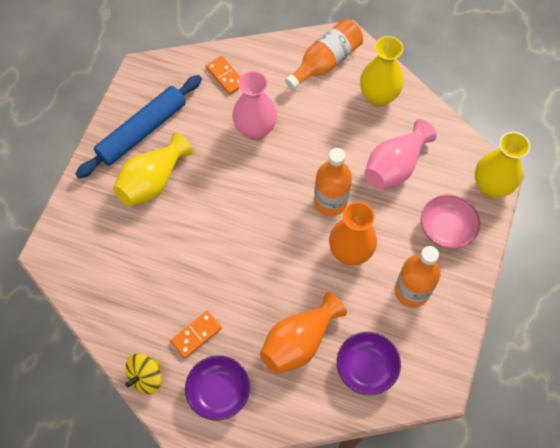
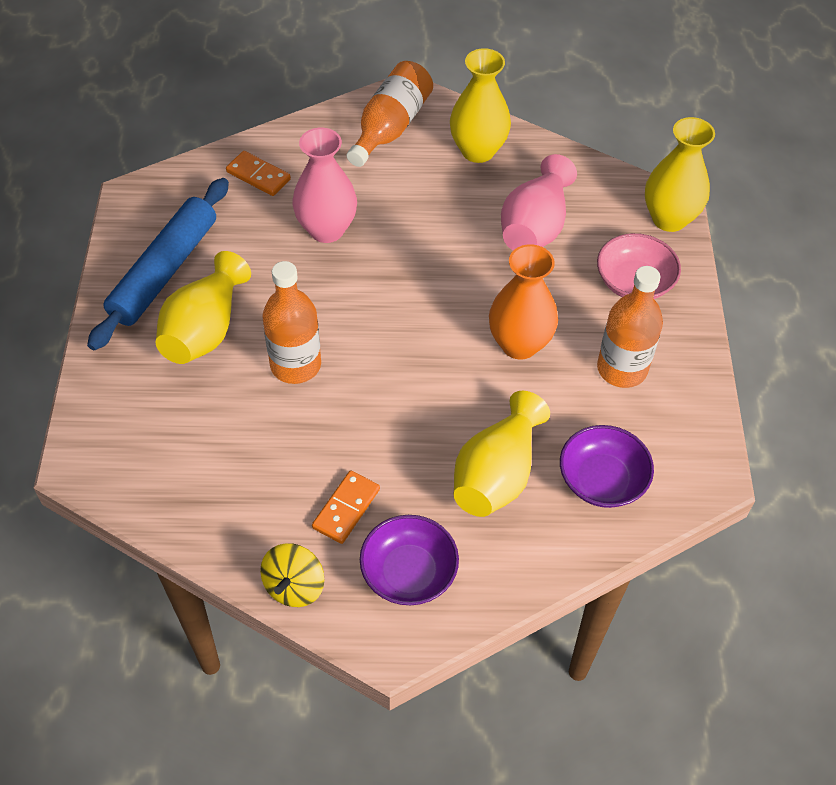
camera: 20 degrees left, 10 degrees down
orange vase [260,292,347,374] -> yellow vase [454,391,550,517]
orange bottle [314,148,352,216] -> orange bottle moved to [262,261,321,384]

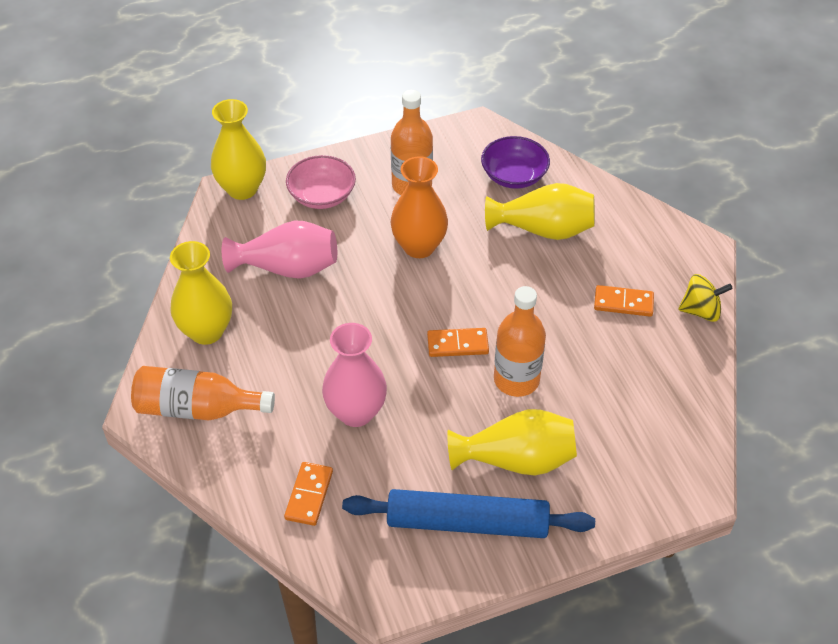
camera: 110 degrees left, 5 degrees down
purple bowl [360,515,459,605] -> none
none -> orange domino [427,328,489,357]

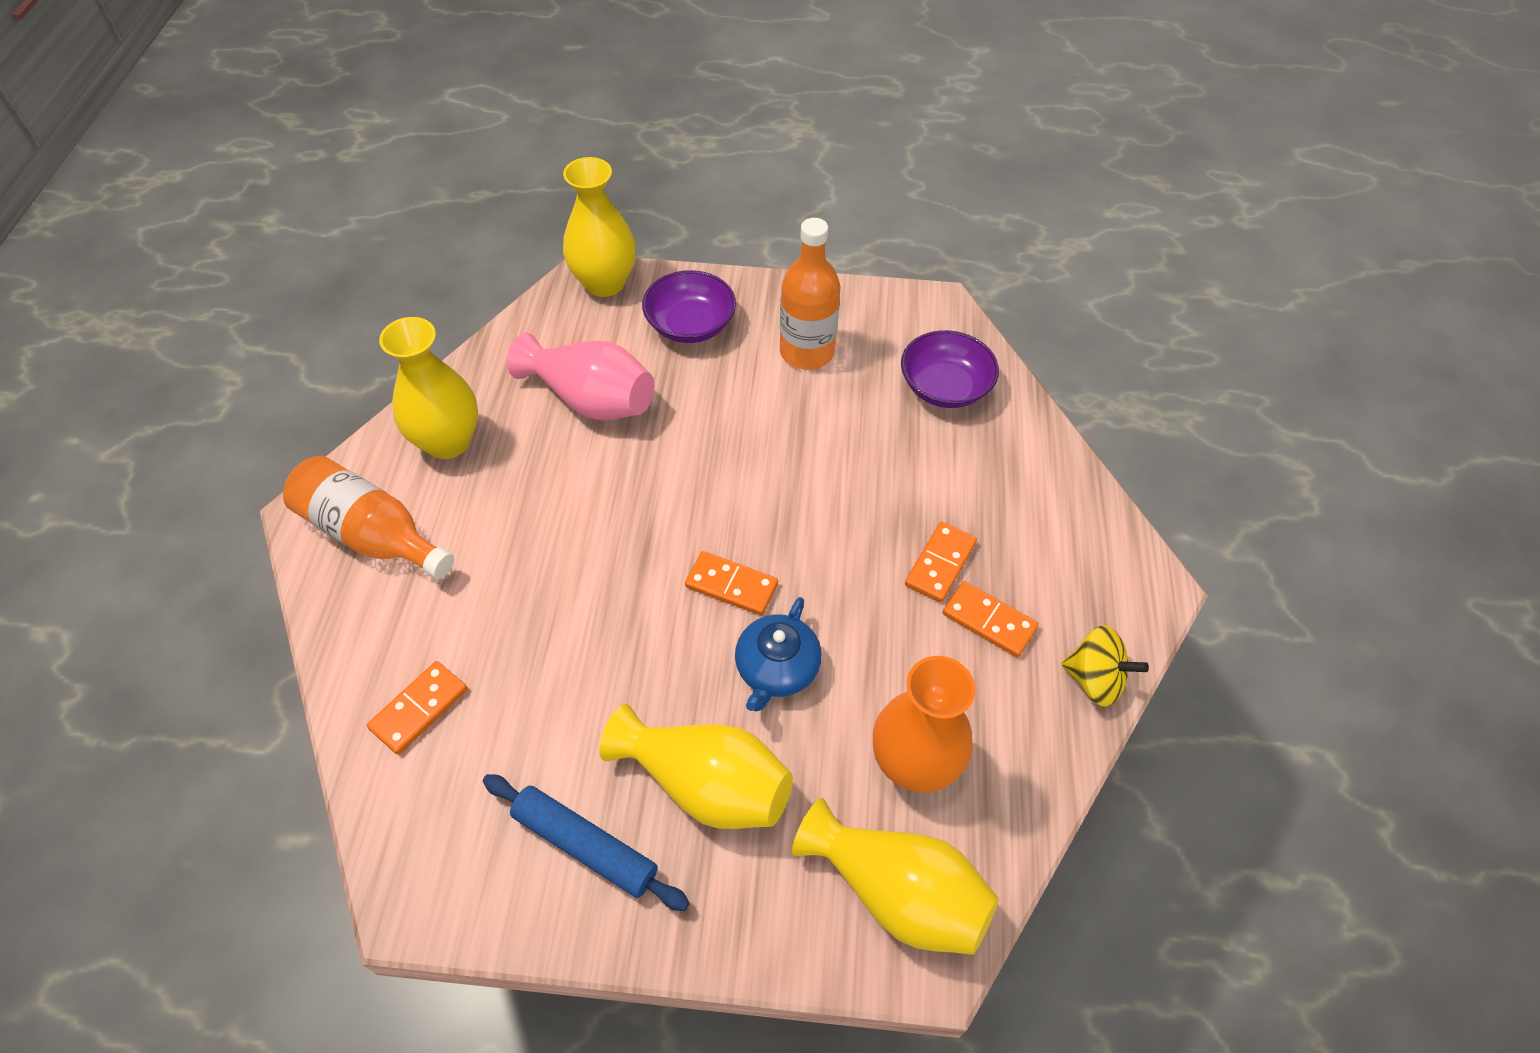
camera: 25 degrees right, 5 degrees up
pink bowl [286,155,356,209] -> purple bowl [642,270,736,343]
pink vase [322,323,387,427] -> none
blue rolling pin [342,489,595,538] -> blue rolling pin [483,774,690,911], size x0.67
orange vase [391,156,448,258] -> orange vase moved to [873,656,975,793]
yellow vase [485,183,595,240] -> yellow vase moved to [792,798,999,955]
orange bottle [494,286,546,397] -> blue teapot [735,597,822,711]
none -> orange domino [905,522,977,603]

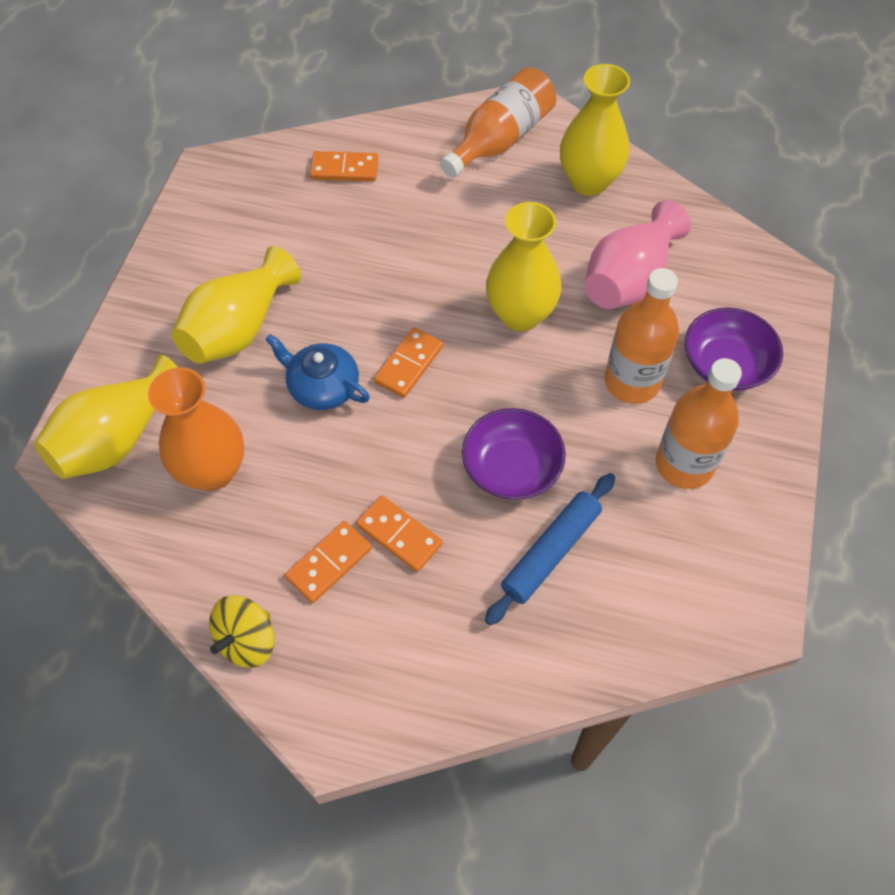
camera: 100 degrees right, 5 degrees up
orange domino [367,661,467,755] -> orange domino turned 45 degrees counterclockwise [310,151,378,182]
blue rolling pin [483,774,690,911] -> blue rolling pin moved to [485,473,615,625]
yellow vase [563,157,636,297] -> yellow vase moved to [486,202,562,331]
purple bowl [901,330,999,408] -> purple bowl moved to [462,408,566,500]
none -> orange bottle [605,268,679,404]

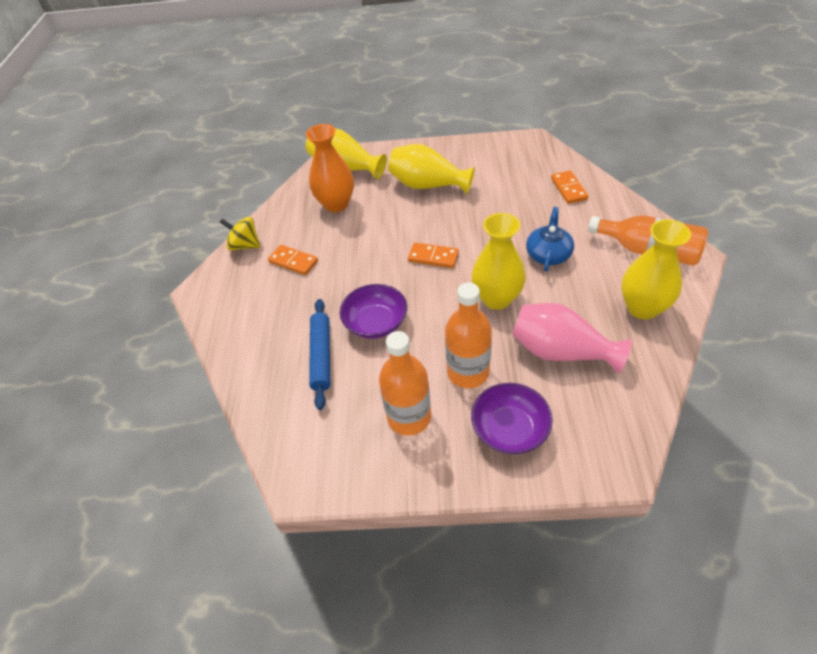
camera: 80 degrees right, 10 degrees down
blue teapot [265,334,370,410] -> blue teapot moved to [526,207,574,272]
orange domino [356,495,443,572] -> none
blue rolling pin [485,473,615,625] -> blue rolling pin turned 60 degrees clockwise [309,299,330,410]

